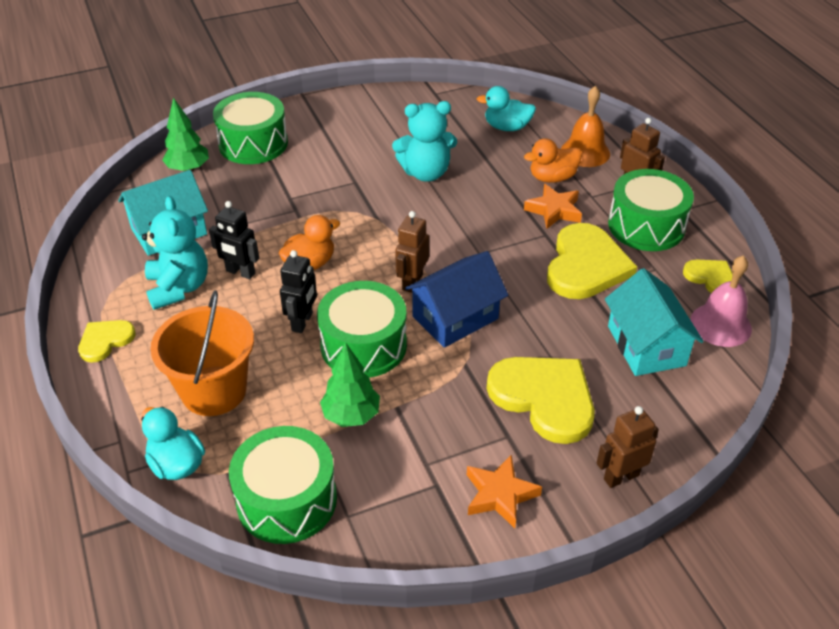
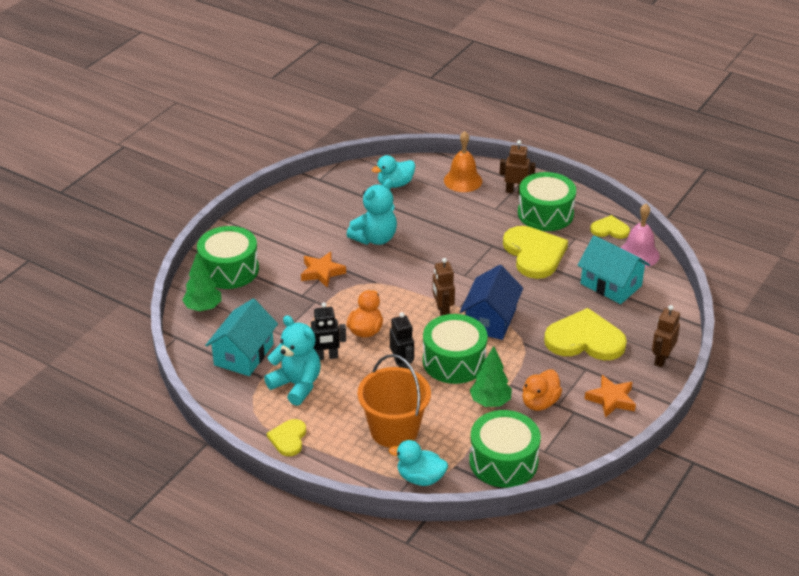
camera: 35 degrees left, 5 degrees down
orange duck [524,138,582,183] -> orange duck moved to [522,370,562,411]
orange star [524,184,582,229] -> orange star moved to [301,252,346,288]

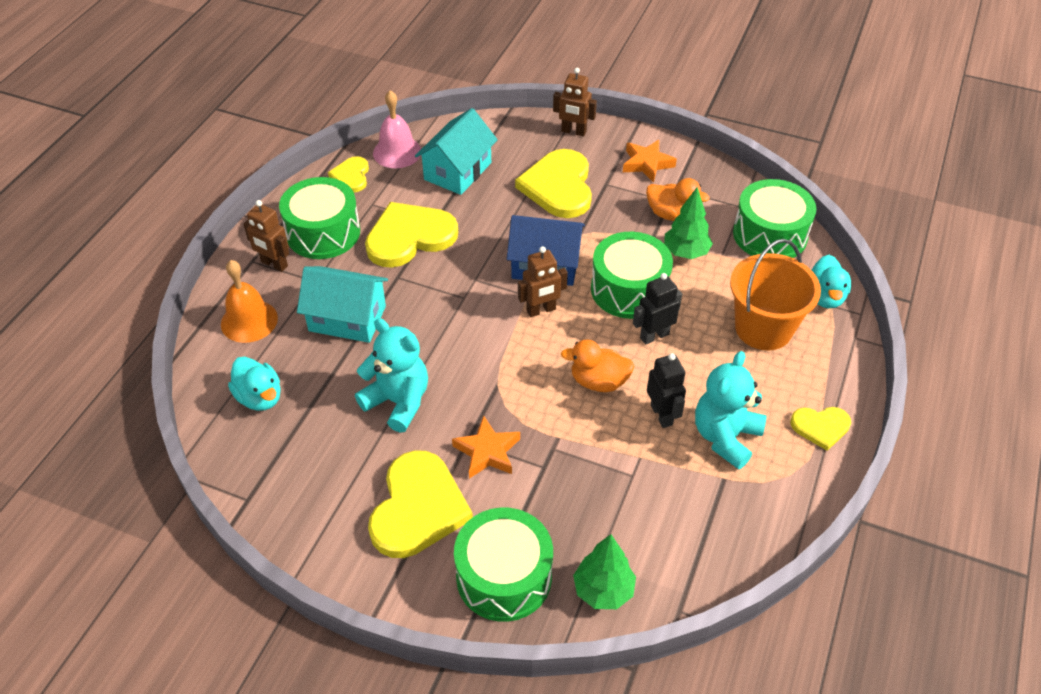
camera: 100 degrees left, 10 degrees up
turquoise house [205,299,278,376] -> turquoise house moved to [297,266,388,343]
brown robot [499,140,536,194] -> brown robot turned 60 degrees counterclockwise [243,200,289,272]
none -> yellow heart [368,450,473,558]

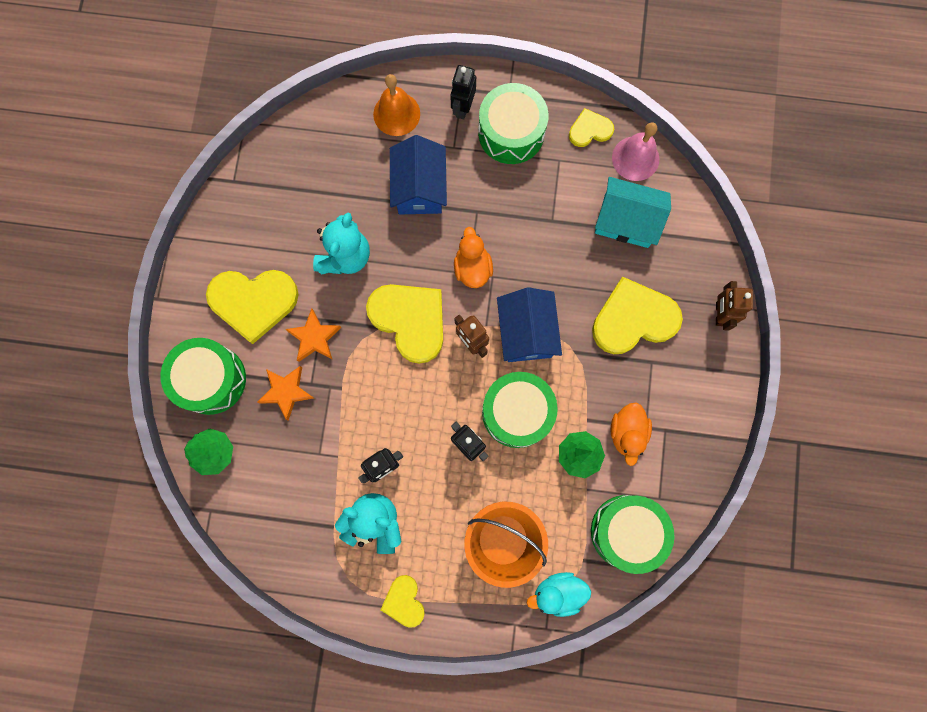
camera: 75 degrees right, 30 degrees up
turquoise duck [228,356,281,411] -> none
brown robot [243,200,289,272] -> black robot [450,65,476,120]
turquoise house [297,266,388,343] -> blue house [390,135,447,214]
yellow heart [365,202,458,268] -> yellow heart moved to [366,284,443,364]
orange duck [561,340,635,392] -> orange duck moved to [454,227,493,288]
orange star [623,140,677,183] -> orange star moved to [257,366,314,420]

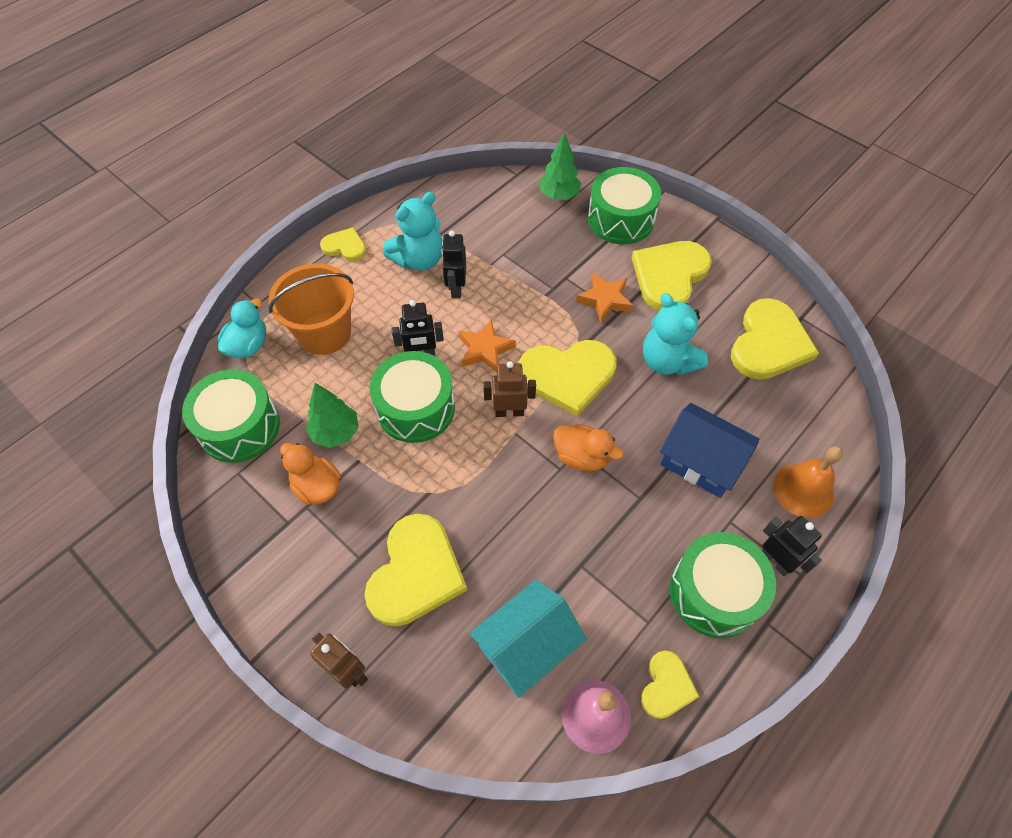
camera: 125 degrees right, 20 degrees down
orange star [257,366,314,420] -> orange star moved to [459,319,516,372]
blue house [497,287,562,362] -> none
none -> yellow heart [731,298,819,380]

